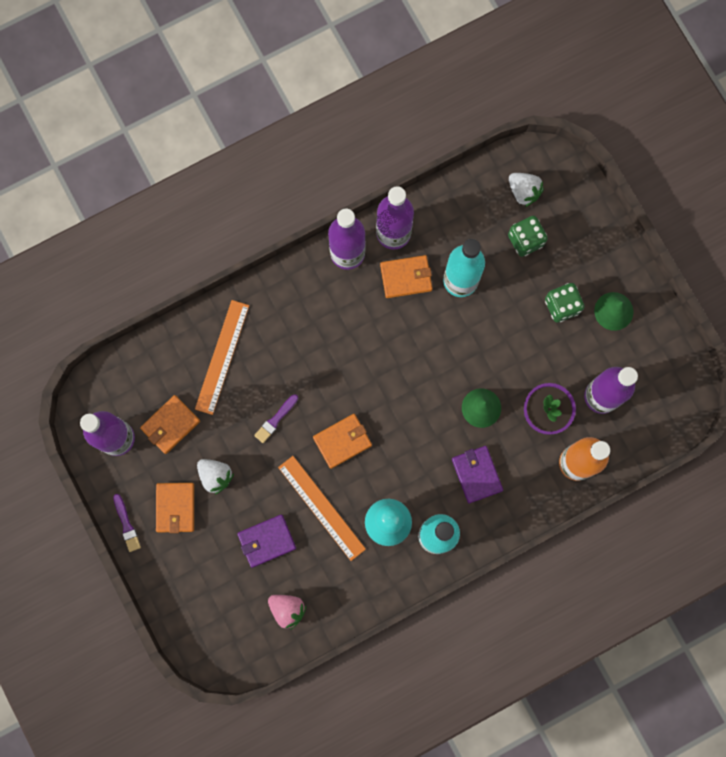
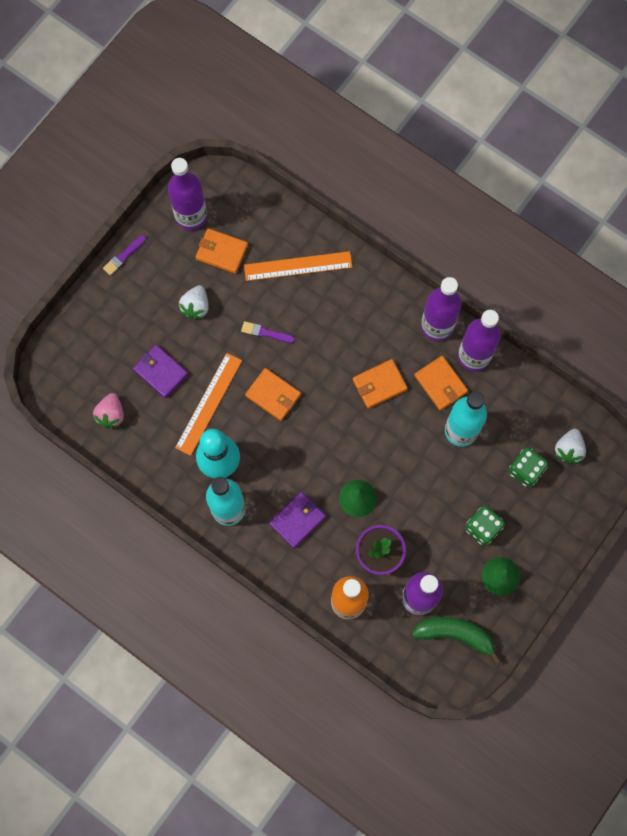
camera: 65 degrees right, 5 degrees down
orange wallet [156,483,194,533] -> orange wallet moved to [353,359,408,408]
none -> green banana [412,617,501,664]

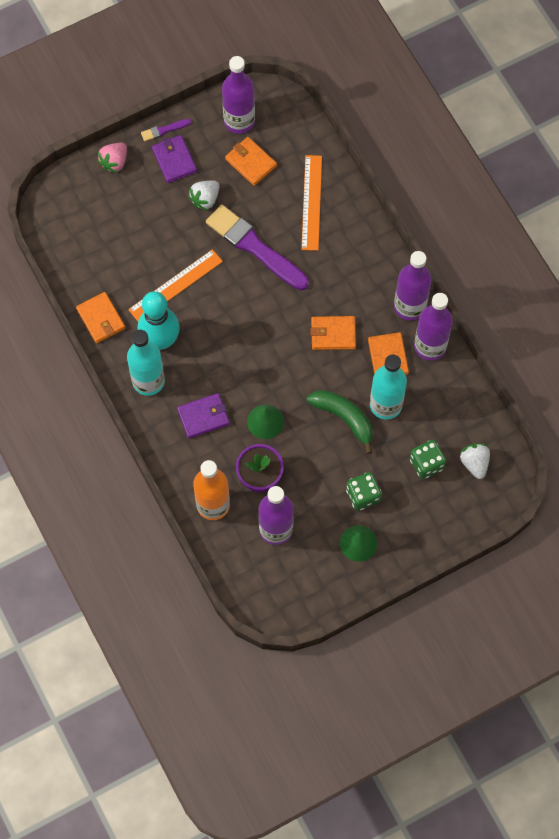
camera: 25 degrees right, 5 degrees down
pink strawberry [93,393,124,428] -> pink strawberry moved to [97,143,127,173]
purple wallet [133,345,188,398] -> purple wallet moved to [152,135,197,183]
purple brush [241,321,295,343] -> purple brush [206,204,309,291], size x2.35
orange ruler [244,251,352,281] -> orange ruler turned 75 degrees clockwise [301,155,322,251]
orange wallet [245,368,301,421] -> orange wallet moved to [76,292,125,343]
green banana [412,617,501,664] -> green banana moved to [306,390,373,454]
white strawberry [554,429,586,464] -> white strawberry turned 120 degrees clockwise [460,443,490,479]

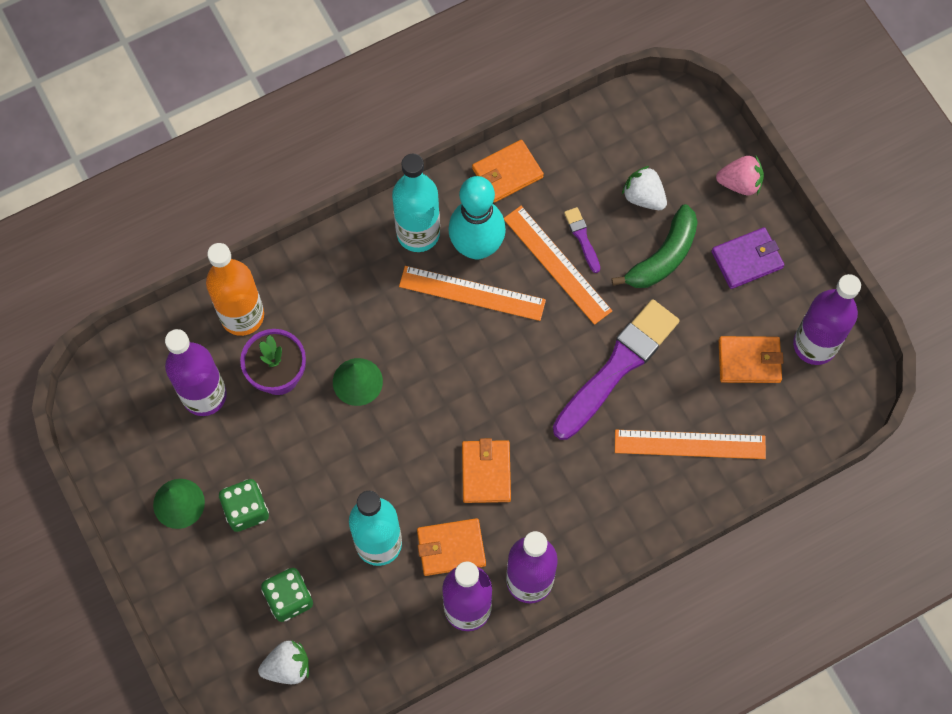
camera: 90 degrees right, 0 degrees up
pink strawberry [97,143,127,173] -> pink strawberry turned 150 degrees clockwise [716,156,764,195]
purple brush [141,119,191,141] -> purple brush moved to [564,207,600,273]
purple wallet [177,393,230,439] -> none
white strawberry [188,181,219,211] -> white strawberry moved to [622,166,667,210]
orange wallet [225,137,277,186] -> orange wallet turned 45 degrees clockwise [719,336,783,383]
green banana [306,390,373,454] -> green banana moved to [611,204,698,288]
none -> orange ruler [399,266,546,321]

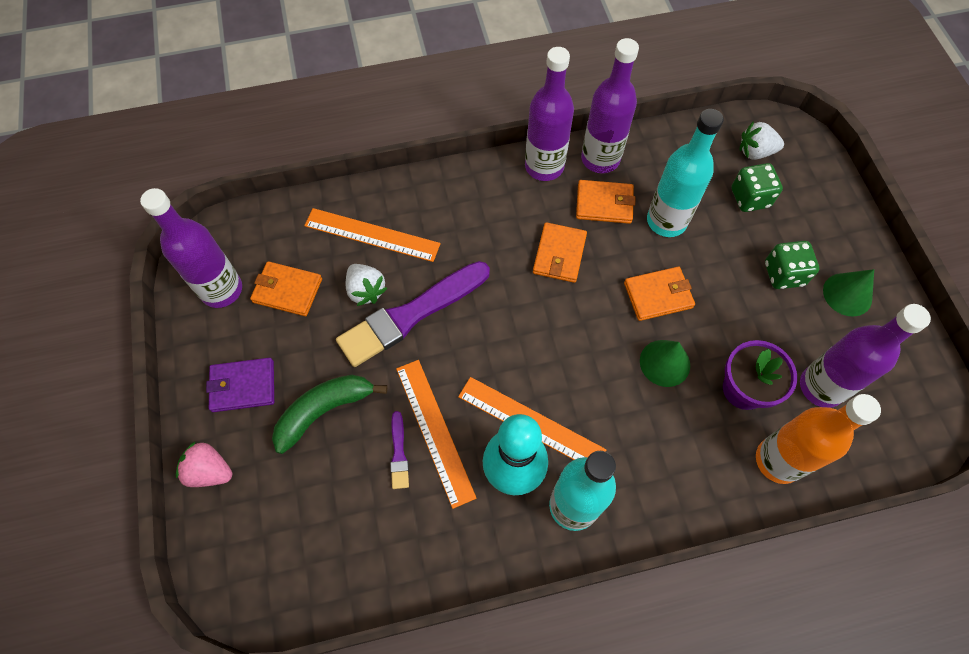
camera: 165 degrees left, 5 degrees down
orange wallet [472,140,544,203] -> orange wallet moved to [624,267,695,321]
white strawberry [622,166,667,210] -> white strawberry moved to [346,264,387,306]

